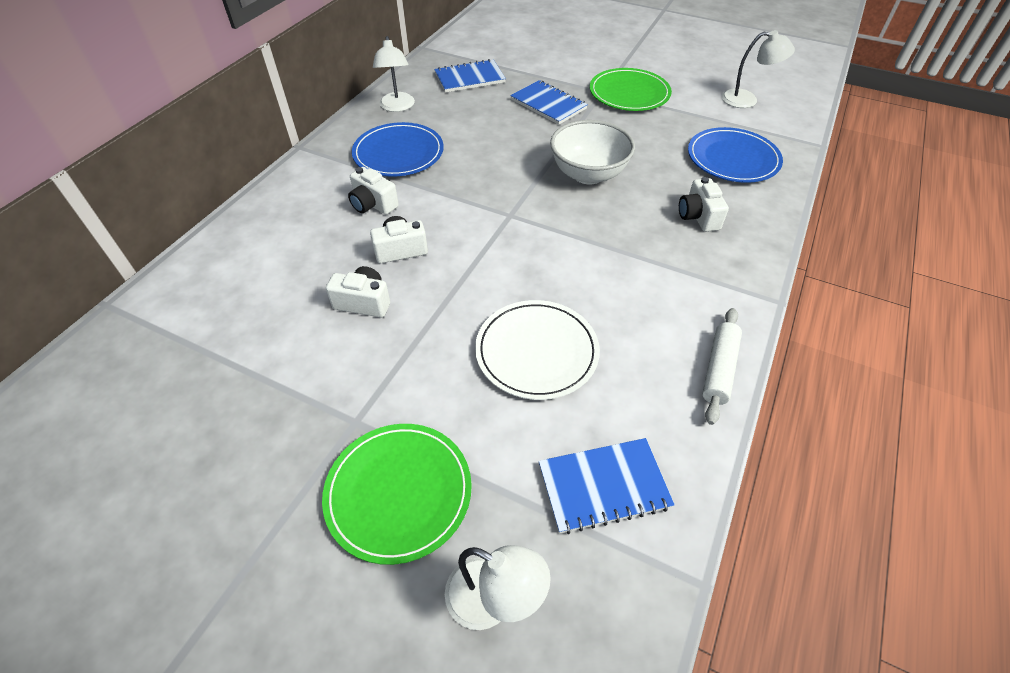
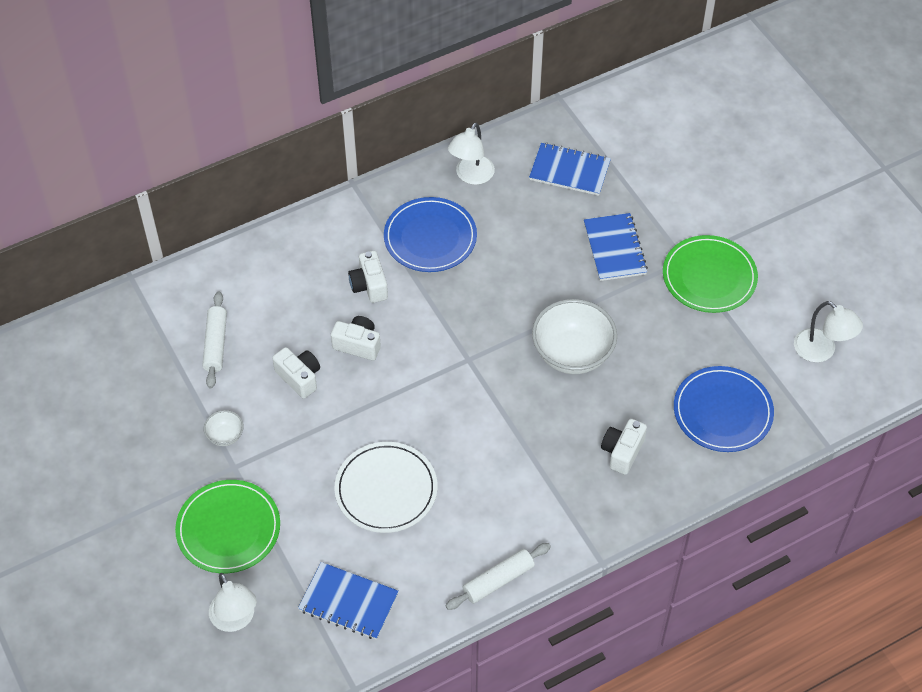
camera: 35 degrees right, 5 degrees up
none -> white rolling pin [202,291,227,388]
none -> white bowl [204,410,244,446]

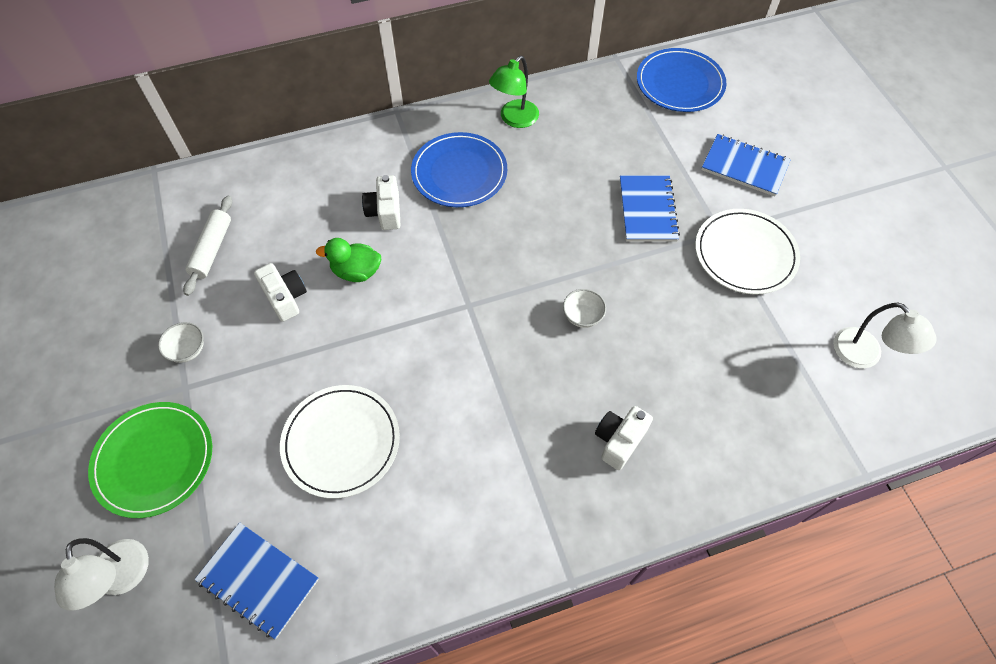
camera: 10 degrees right, 5 degrees up
white camera [331,316,381,361] -> green duck [316,238,381,282]
white rolling pin [446,543,551,610] -> none
white lamp [448,122,495,185] -> green lamp [489,56,539,128]
blue notebook [529,143,611,196] -> blue notebook moved to [701,134,791,196]
white bowl [532,299,617,374] -> white bowl [563,289,606,328], size x0.46
green plate [663,235,758,313] -> white plate [695,209,800,295]
blue plate [674,366,774,452] -> blue plate moved to [637,48,726,112]

